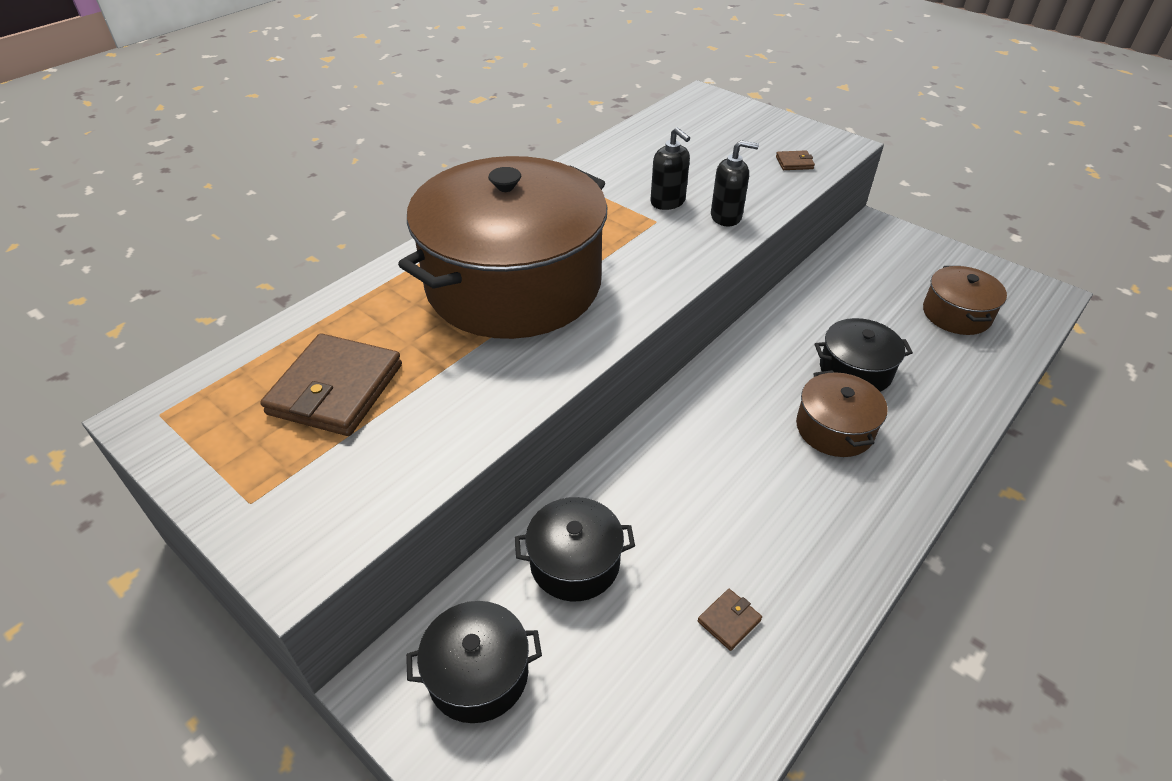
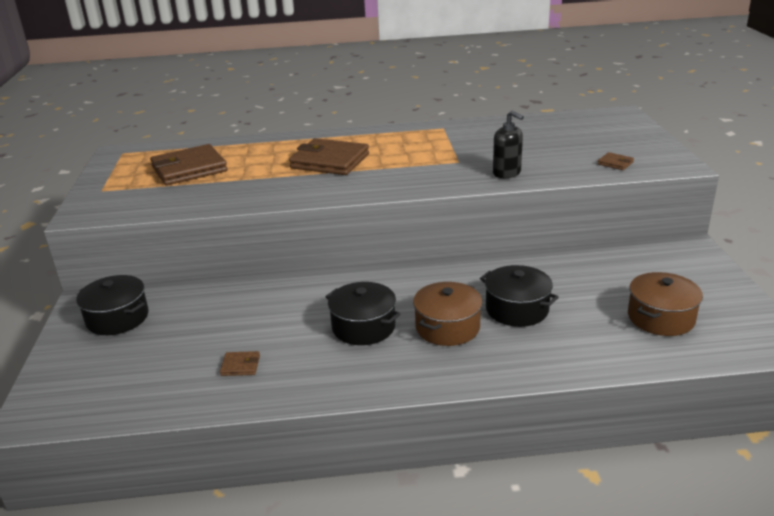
camera: 45 degrees right, 15 degrees down
brown pot [398,156,607,339] -> brown wallet [289,138,369,175]
black pot [515,497,635,601] -> black pot moved to [325,282,400,345]
black soap dispenser [651,127,690,210] -> none

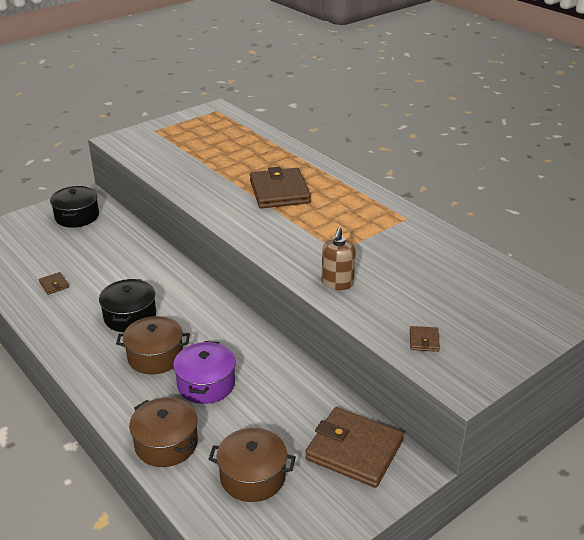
camera: 55 degrees right, 5 degrees up
brown wallet [150,144,227,185] -> brown wallet moved to [305,407,404,488]
black pot [480,265,559,327] -> purple pot [173,341,236,404]
black soap dispenser [493,110,524,178] -> brown soap dispenser [322,227,356,290]
none -> brown pot [129,397,198,467]

